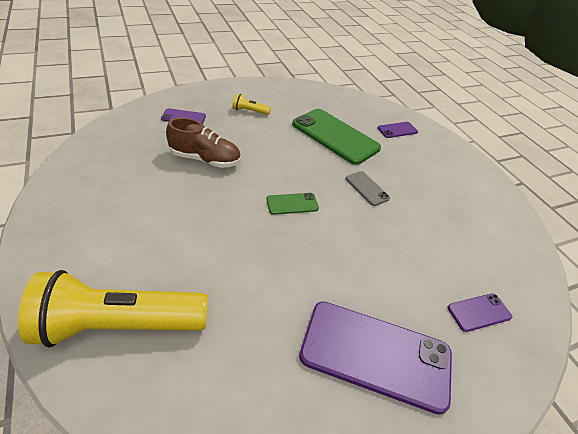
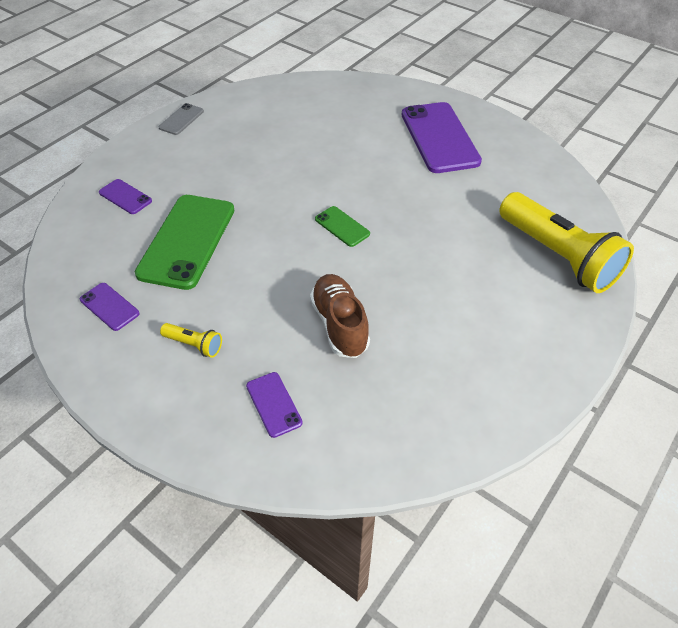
camera: 115 degrees left, 5 degrees up
yellow flashlight [233,93,271,115] -> yellow flashlight turned 45 degrees counterclockwise [160,323,222,358]
grey phone [346,171,390,206] -> grey phone moved to [159,103,204,135]
purple phone [448,293,512,332] -> purple phone moved to [80,283,140,331]

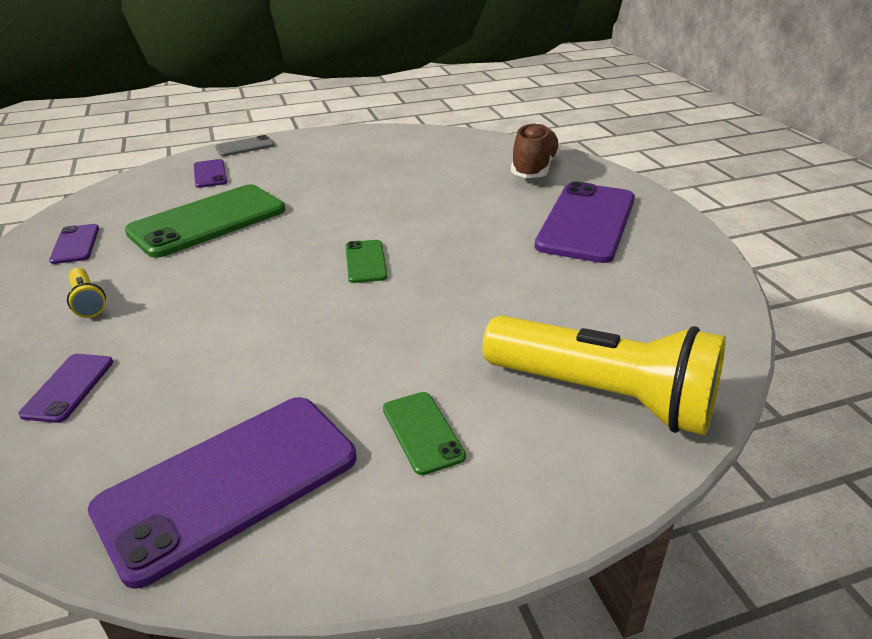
camera: 35 degrees right, 15 degrees down
grey phone [159,103,204,135] -> grey phone moved to [215,135,275,156]
brown shoe [310,274,370,358] -> brown shoe moved to [511,123,561,178]
yellow flashlight [499,192,634,293] -> yellow flashlight turned 60 degrees counterclockwise [482,315,726,435]
none -> purple phone [88,397,356,589]
none -> green phone [383,392,466,475]

